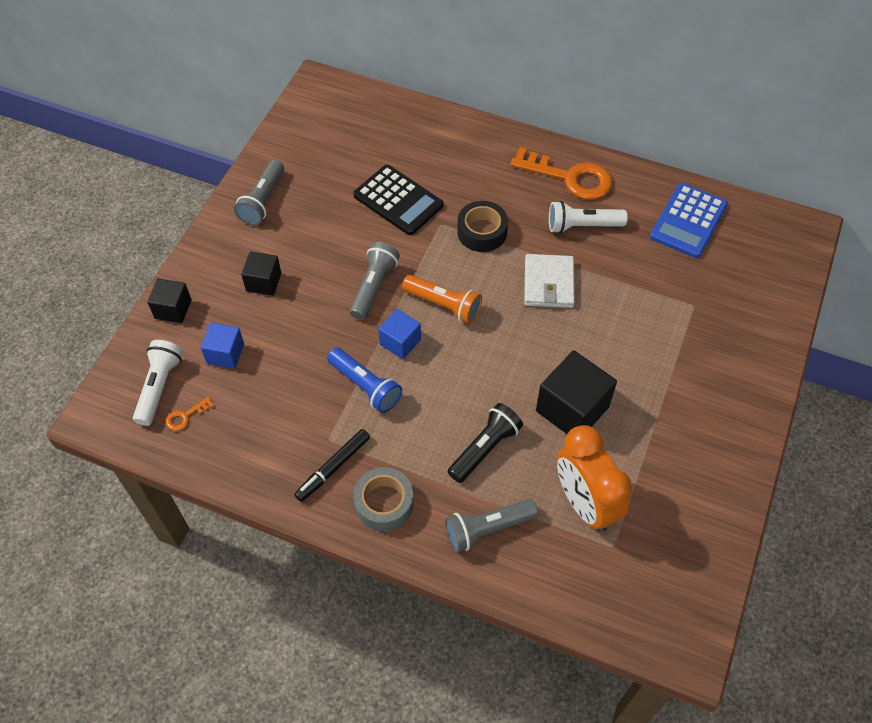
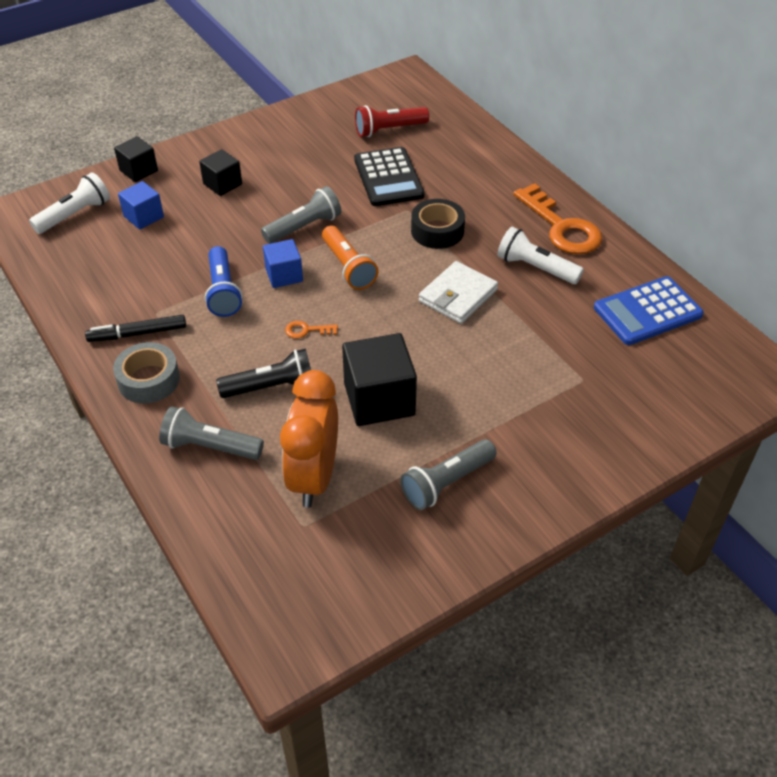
camera: 35 degrees right, 10 degrees down
orange key [166,397,214,431] -> orange key moved to [285,321,338,339]
grey flashlight [234,160,284,225] -> grey flashlight moved to [400,439,497,510]
none -> red flashlight [355,105,429,137]

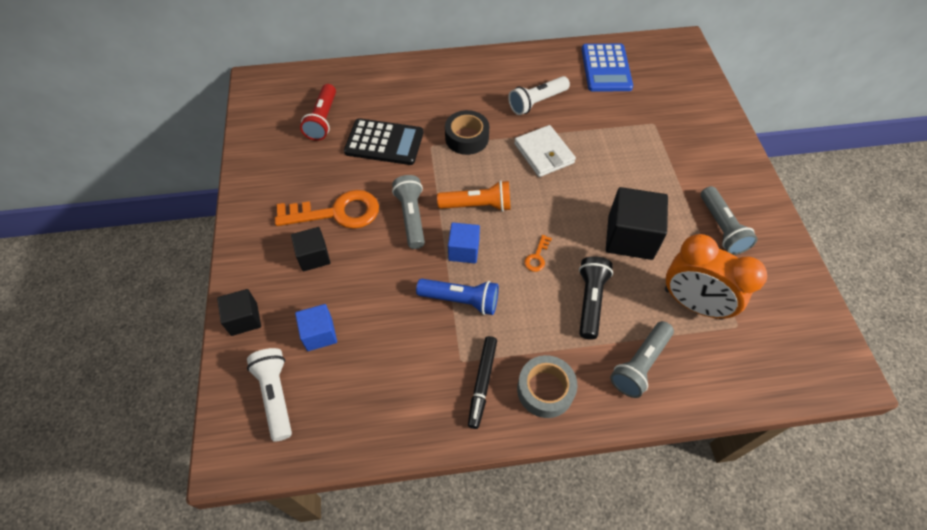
camera: 65 degrees left, 10 degrees up
orange key [513,183,602,254] -> orange key moved to [275,190,379,229]

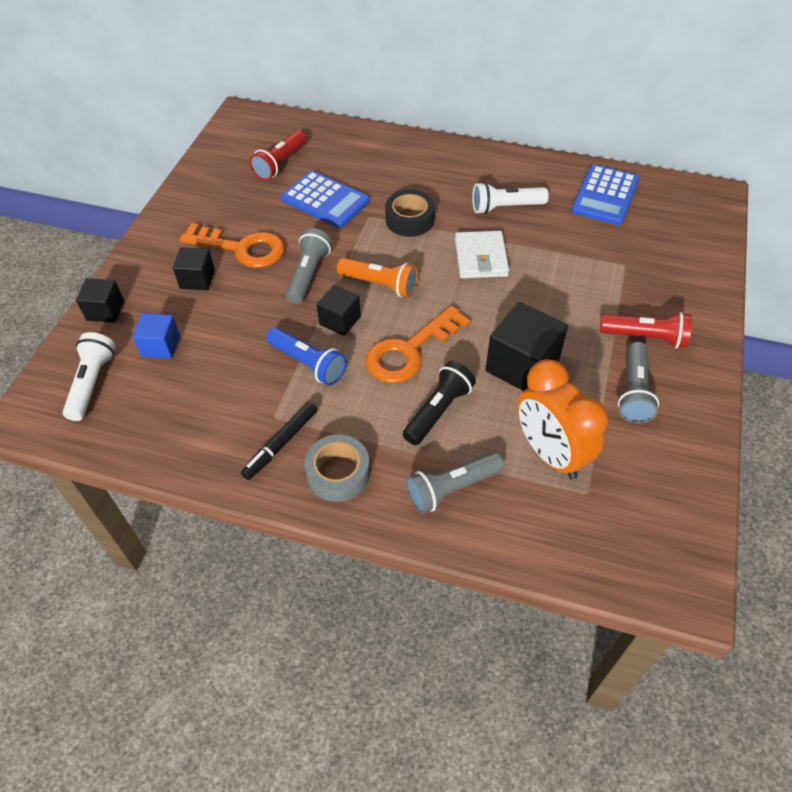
camera: 25 degrees right, 5 degrees down
black calculator [344,118,423,165] -> blue calculator [281,171,370,228]
blue cube [448,223,480,263] -> black cube [316,285,361,336]
orange key [524,235,552,272] -> orange key [365,306,471,383], size x2.39
none -> red flashlight [600,312,692,348]

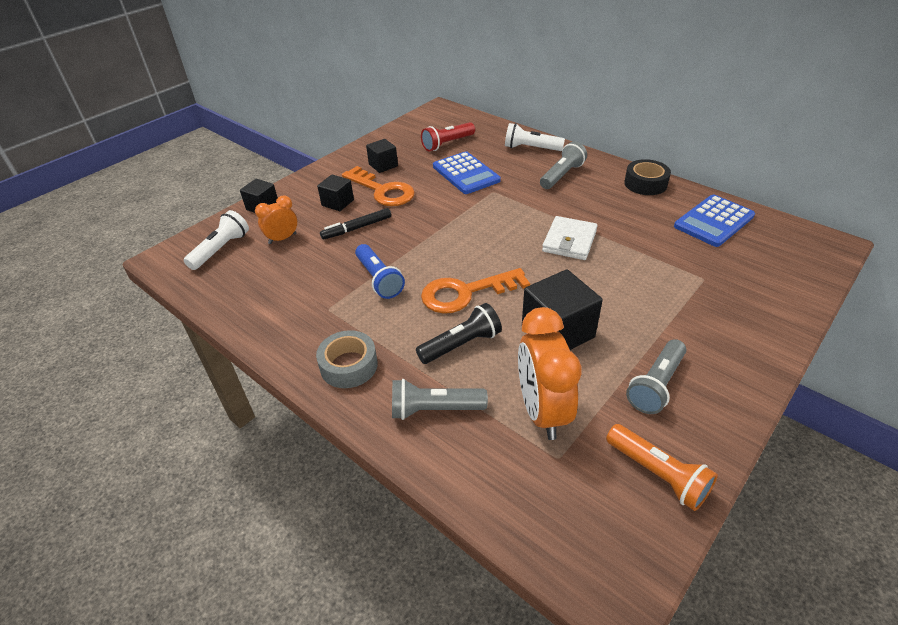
camera: 25 degrees right, 10 degrees down
blue cube [133,313,180,359] -> orange clock [255,196,297,244]
black marker [241,402,318,480] -> black marker moved to [320,208,391,240]
grey flashlight [286,228,332,304] -> grey flashlight moved to [540,142,587,189]
black cube [316,285,361,336] -> black cube moved to [366,139,398,173]
orange flashlight [337,258,418,297] -> orange flashlight moved to [606,424,718,511]
black tape [385,190,435,237] -> black tape moved to [624,159,671,195]
white flashlight [472,182,549,214] -> white flashlight moved to [505,123,565,151]
red flashlight [600,312,692,348] -> none

